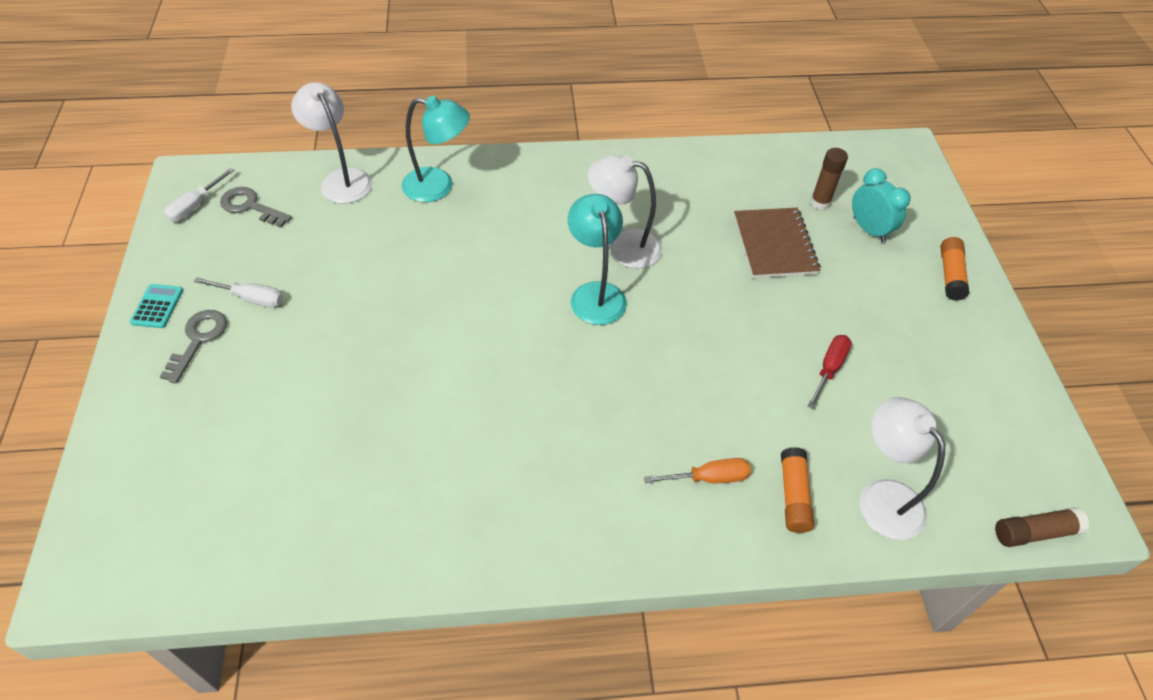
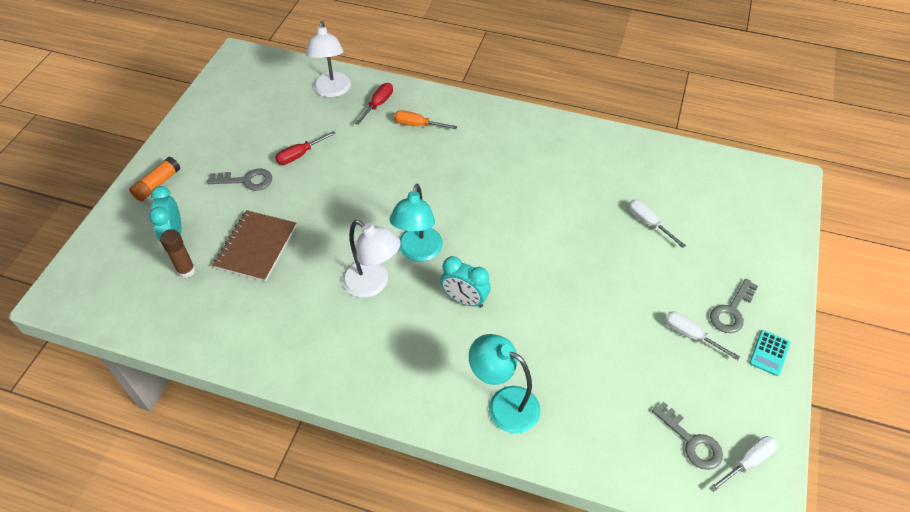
camera: 155 degrees left, 0 degrees up
white lamp [291,82,372,204] -> none
orange glue stick [781,447,814,533] -> red screwdriver [355,83,393,125]
brown glue stick [995,507,1090,547] -> none
none -> grey key [207,168,272,191]
none -> turquoise clock [441,256,490,308]
none -> white screwdriver [628,200,686,248]

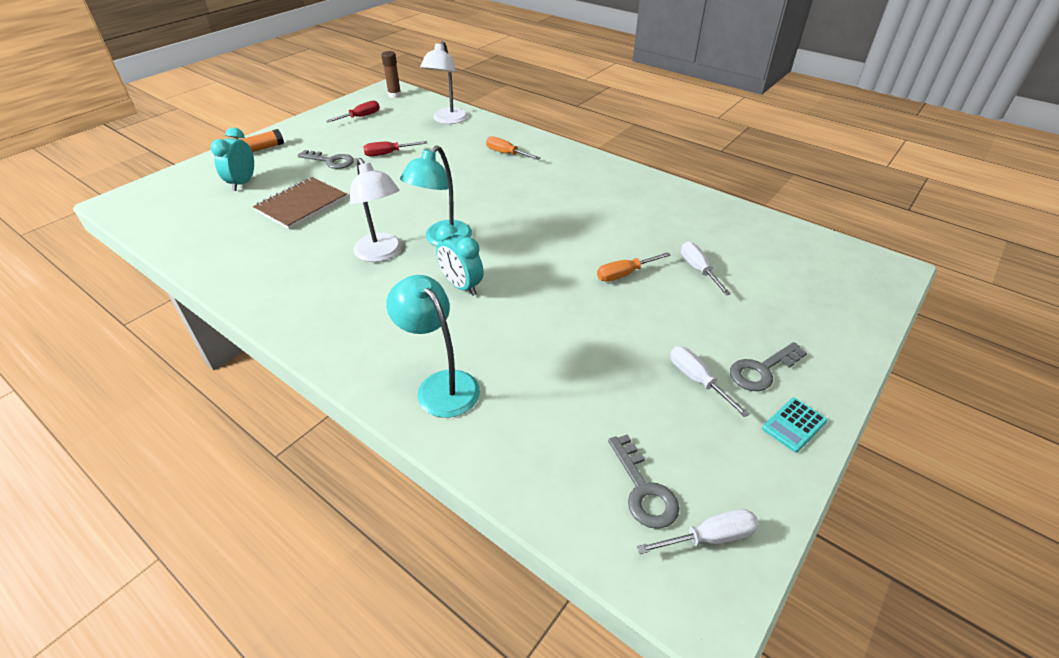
camera: 20 degrees right, 10 degrees down
brown glue stick [160,229,195,278] -> brown glue stick moved to [381,51,401,98]
red screwdriver [355,83,393,125] -> red screwdriver moved to [326,101,380,122]
none -> orange screwdriver [597,252,671,282]

